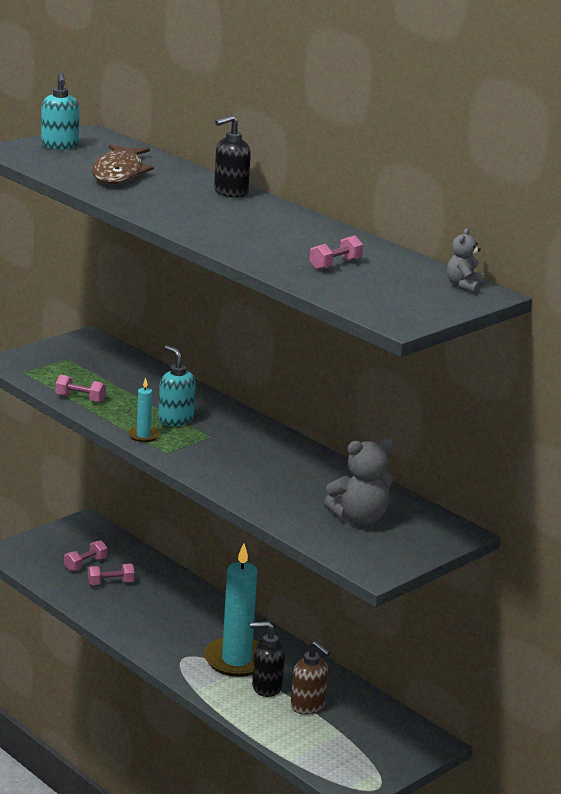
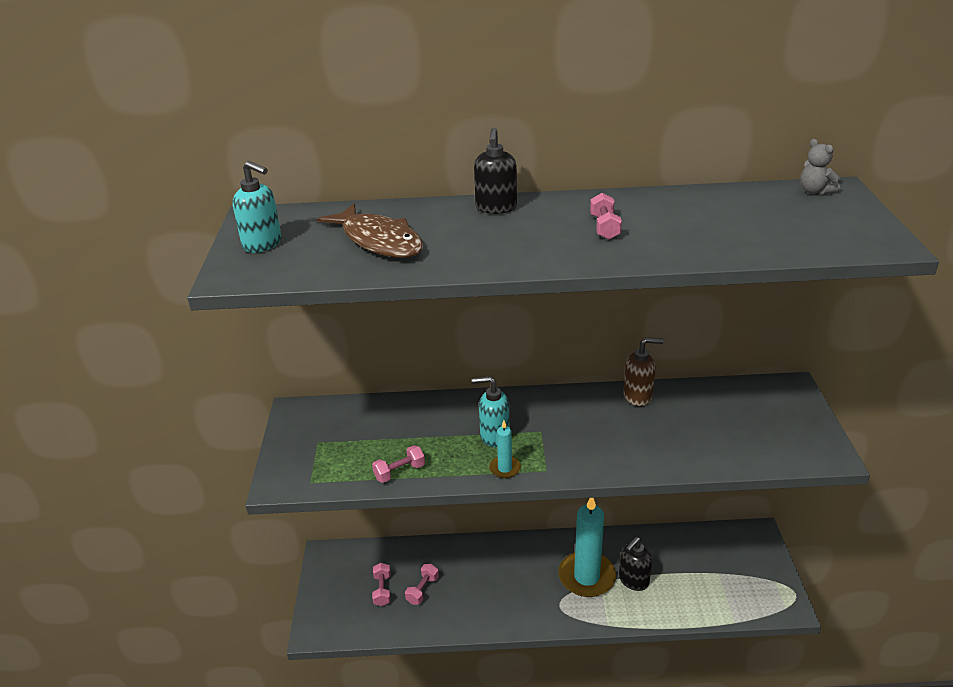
camera: 45 degrees left, 10 degrees up
brown soap dispenser [291,641,330,714] -> brown soap dispenser moved to [623,337,664,406]
pink dumbbell [310,235,363,270] -> pink dumbbell moved to [590,193,622,240]
grey teddy bear [324,438,393,525] -> none

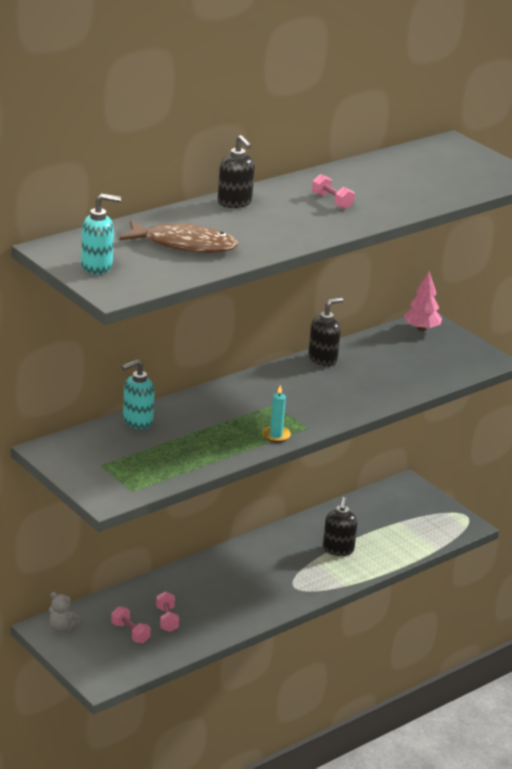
camera: 40 degrees left, 5 degrees down
pink dumbbell [372,445,425,483] -> none
turquoise soap dispenser [472,376,510,447] -> turquoise soap dispenser moved to [122,359,155,429]
turquoise candle [558,498,616,597] -> none
brown soap dispenser [623,337,664,406] -> black soap dispenser [308,298,343,366]
grey teddy bear [800,139,840,195] -> grey teddy bear moved to [49,592,80,632]
none -> pink tree [404,271,442,331]

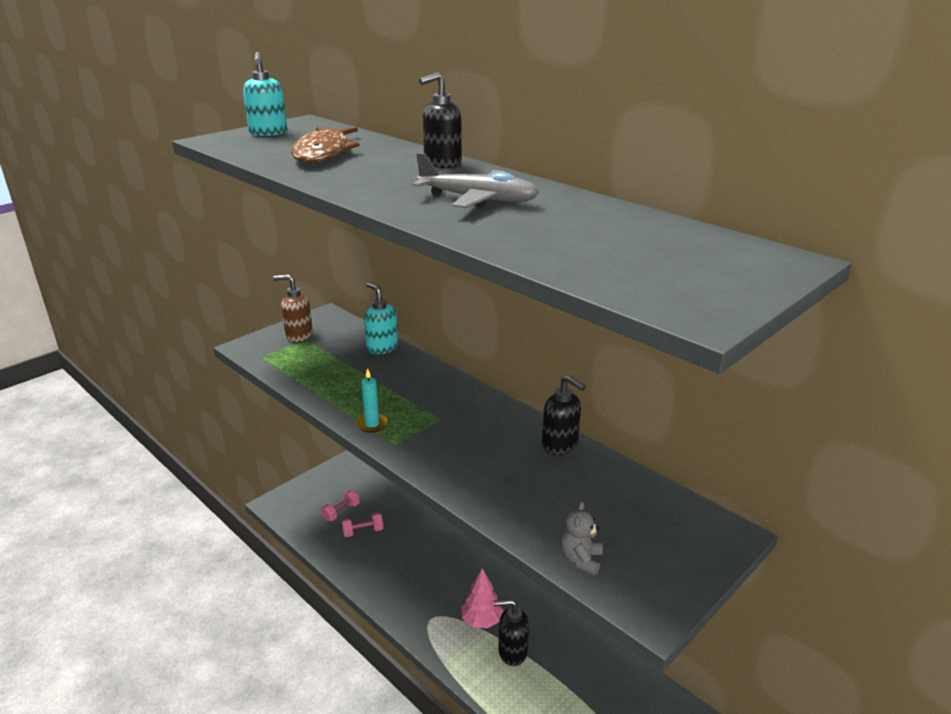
camera: 85 degrees right, 0 degrees up
grey teddy bear [49,592,80,632] -> grey teddy bear moved to [561,501,603,575]
pink dumbbell [312,174,355,209] -> grey plane [413,153,539,208]
pink tree [404,271,442,331] -> pink tree moved to [461,568,504,629]
none -> brown soap dispenser [273,274,313,342]

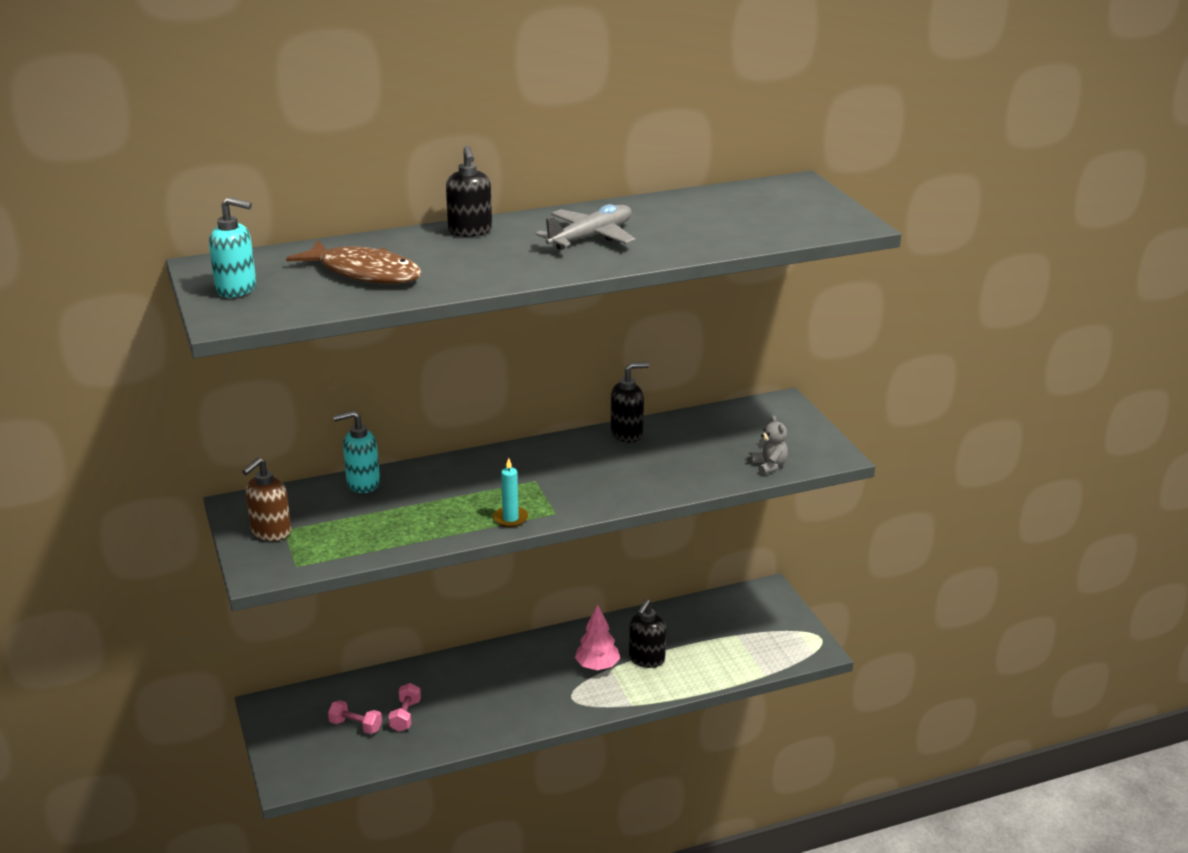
camera: 65 degrees left, 0 degrees up
pink dumbbell [321,490,360,521] -> pink dumbbell turned 45 degrees counterclockwise [328,700,382,734]
grey teddy bear [561,501,603,575] -> grey teddy bear turned 150 degrees counterclockwise [751,415,788,475]

